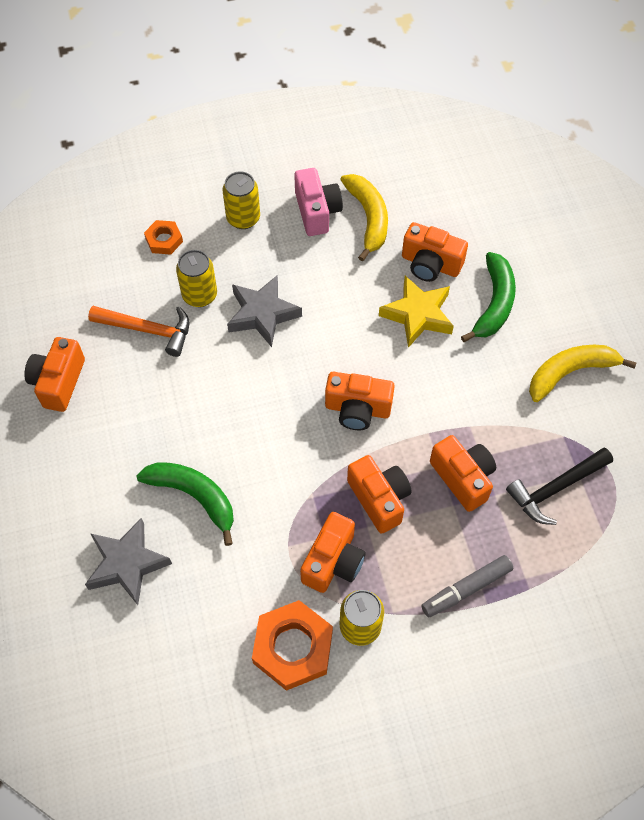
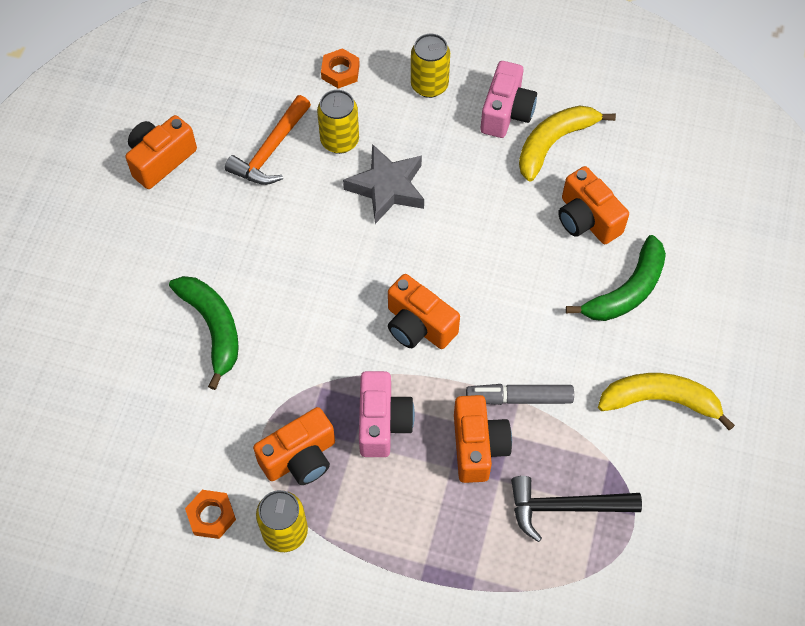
camera: 30 degrees right, 0 degrees up
grey star [85,518,172,605] -> none
orange hammer [88,306,190,357] -> orange hammer turned 75 degrees clockwise [225,95,311,185]
orange nut [252,600,333,691] -> orange nut [185,490,236,539], size x0.55
yellow banana [340,174,388,262] -> yellow banana turned 150 degrees counterclockwise [519,106,616,182]
orange camera [347,455,412,534] -> pink camera [359,371,415,457]
yellow star [379,276,454,348] -> none
grey marker [421,555,513,617] -> grey marker moved to [466,384,574,405]

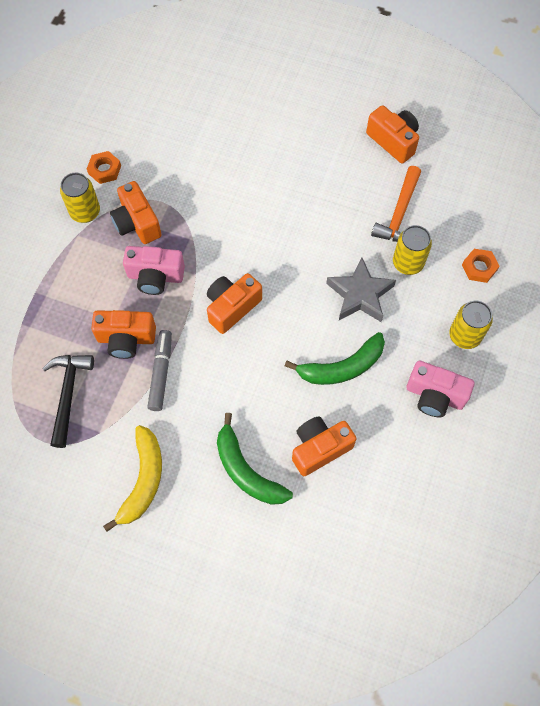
camera: 95 degrees right, 5 degrees up
green banana [169,276,239,390] -> green banana moved to [285,332,385,385]
orange hammer [225,95,311,185] -> orange hammer turned 105 degrees counterclockwise [371,166,421,242]
yellow banana [519,106,616,182] -> none

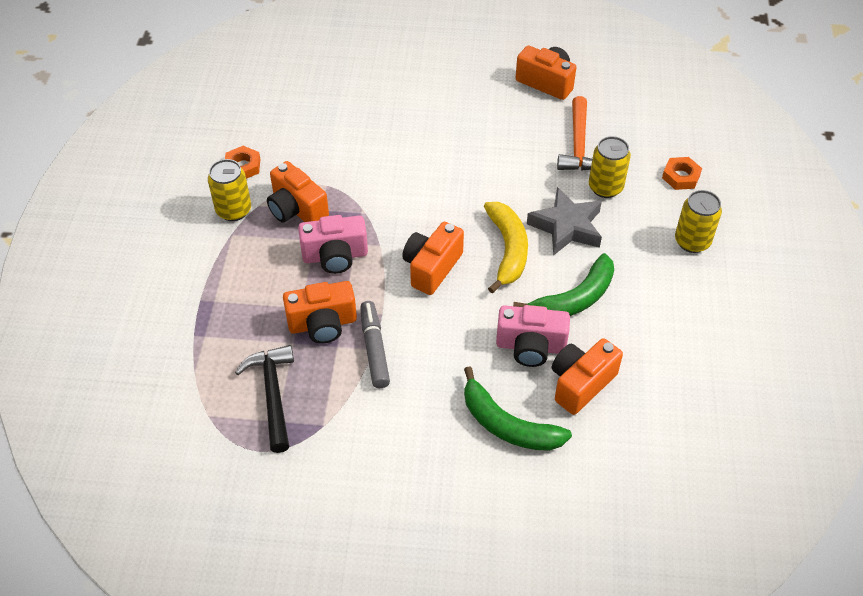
camera: 15 degrees left, 15 degrees down
yellow banana [103,425,162,532] -> yellow banana moved to [484,202,528,293]
pink camera [407,361,474,417] -> pink camera moved to [496,305,570,367]

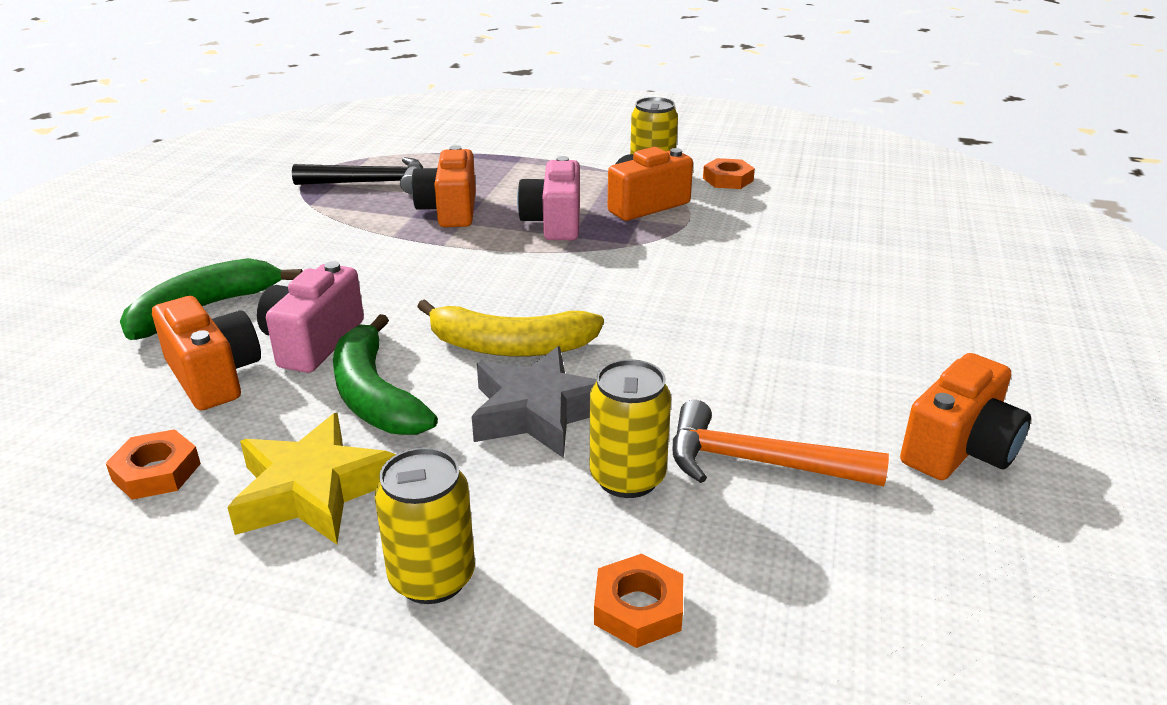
camera: 100 degrees right, 20 degrees down
grey marker [360,301,390,388] -> none
orange camera [402,222,464,295] -> none
none -> orange nut [106,429,201,500]
none -> yellow star [227,413,396,544]

